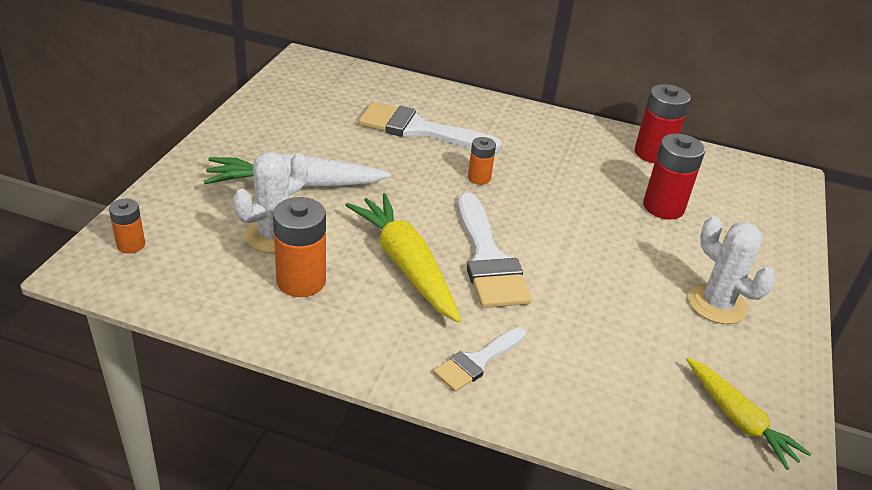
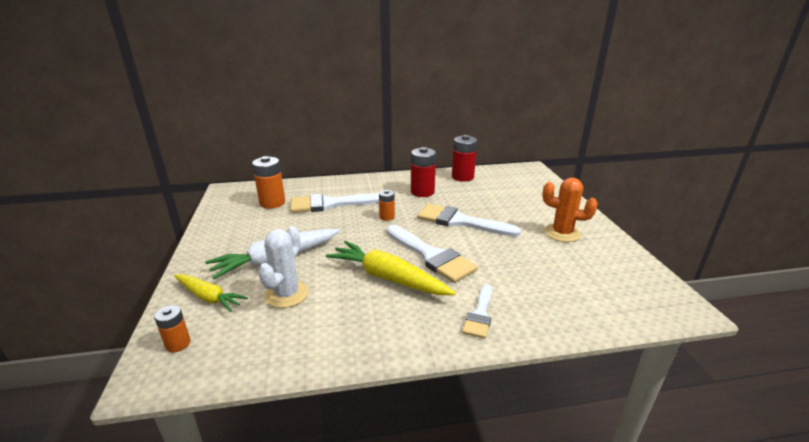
camera: 25 degrees left, 10 degrees down
orange battery [273,197,326,297] -> orange battery moved to [252,156,285,209]
red battery [643,134,705,219] -> red battery moved to [411,147,436,197]
yellow carrot [686,358,811,470] -> yellow carrot moved to [174,274,248,312]
white cactus [688,216,776,324] -> orange cactus [542,178,598,242]
none -> white brush [417,204,521,237]

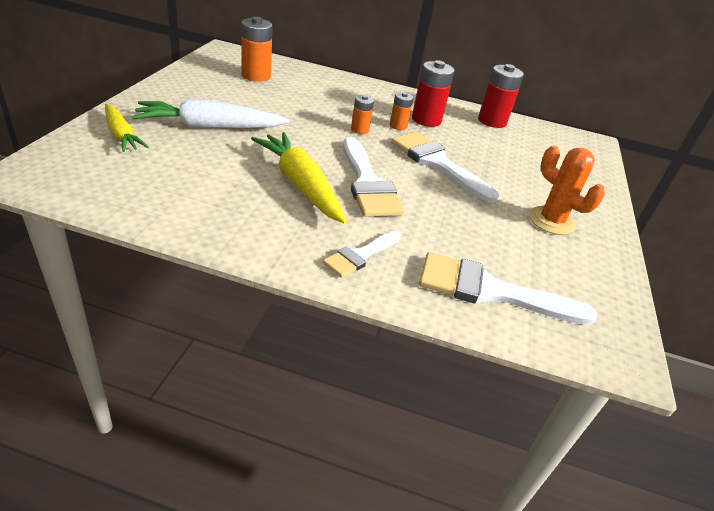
camera: 20 degrees right, 10 degrees up
orange battery [154,305,191,352] -> orange battery moved to [390,92,413,130]
white cactus [258,226,309,308] -> none
white brush [290,193,379,213] -> white brush moved to [419,252,597,325]

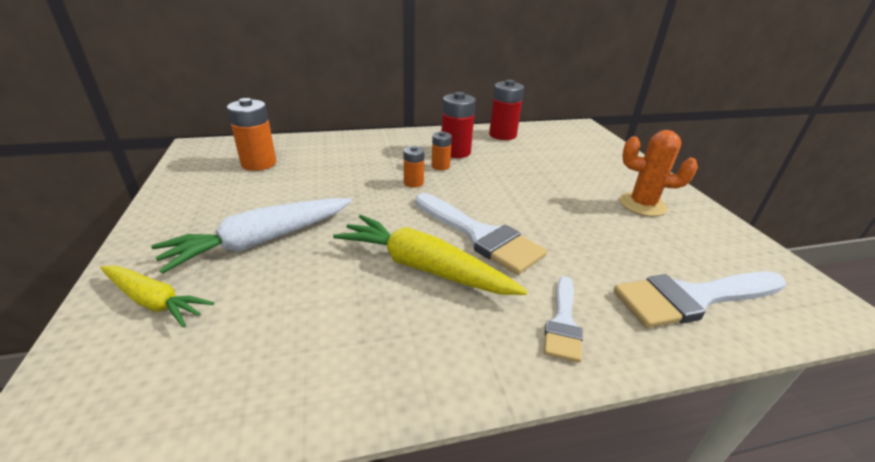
camera: 25 degrees left, 5 degrees down
white brush [391,132,499,203] -> none

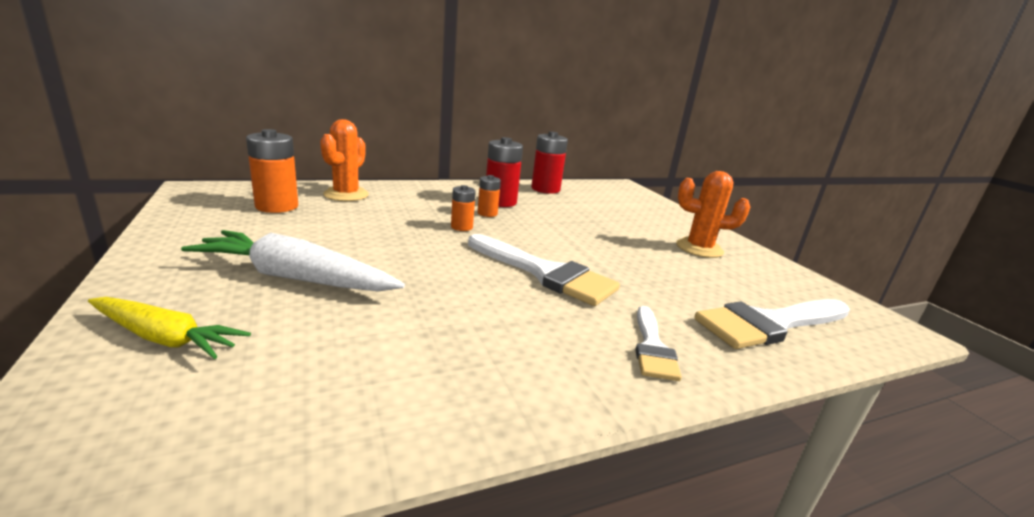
camera: 10 degrees left, 10 degrees down
white carrot [151,198,352,274] -> white carrot turned 60 degrees clockwise [181,230,405,291]
yellow carrot [333,215,528,295] -> none
none -> orange cactus [320,119,369,201]

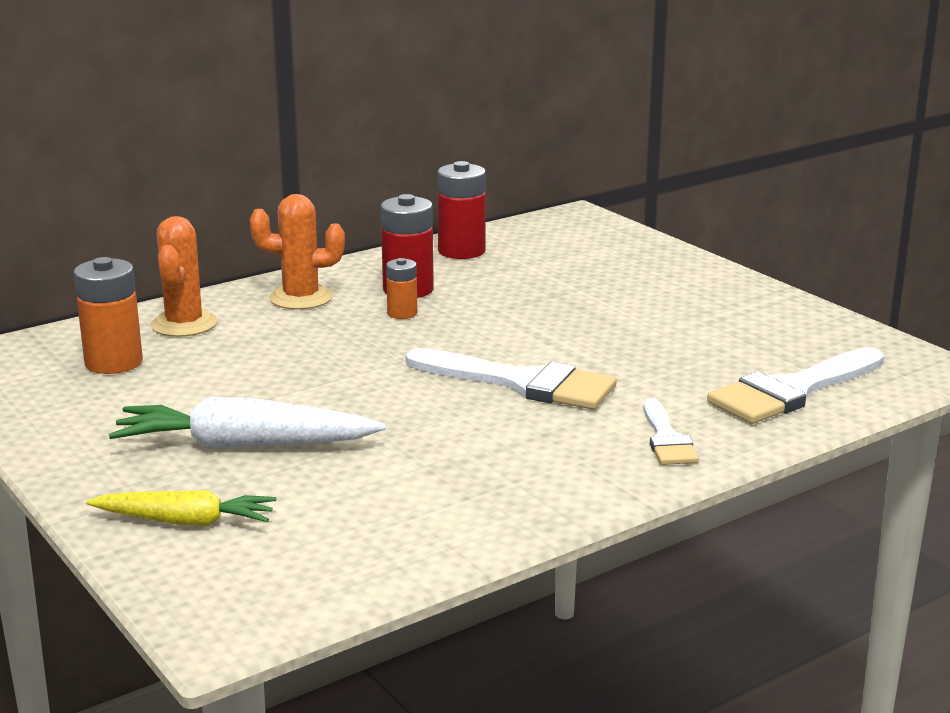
camera: 10 degrees left, 0 degrees up
orange battery [451,185,476,231] -> none
orange cactus [676,171,750,258] -> orange cactus moved to [250,194,345,310]

